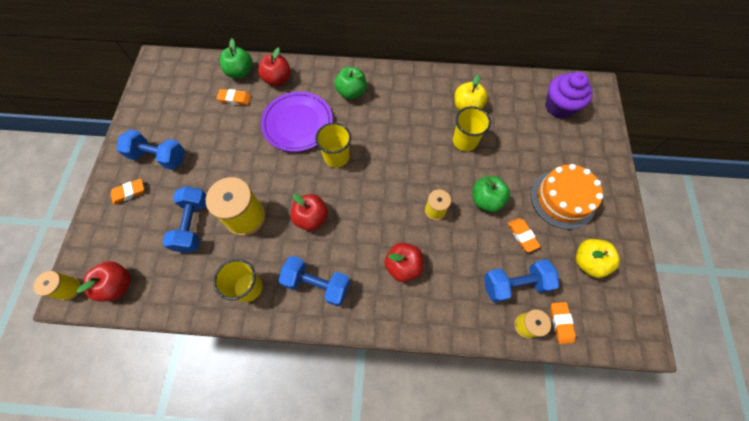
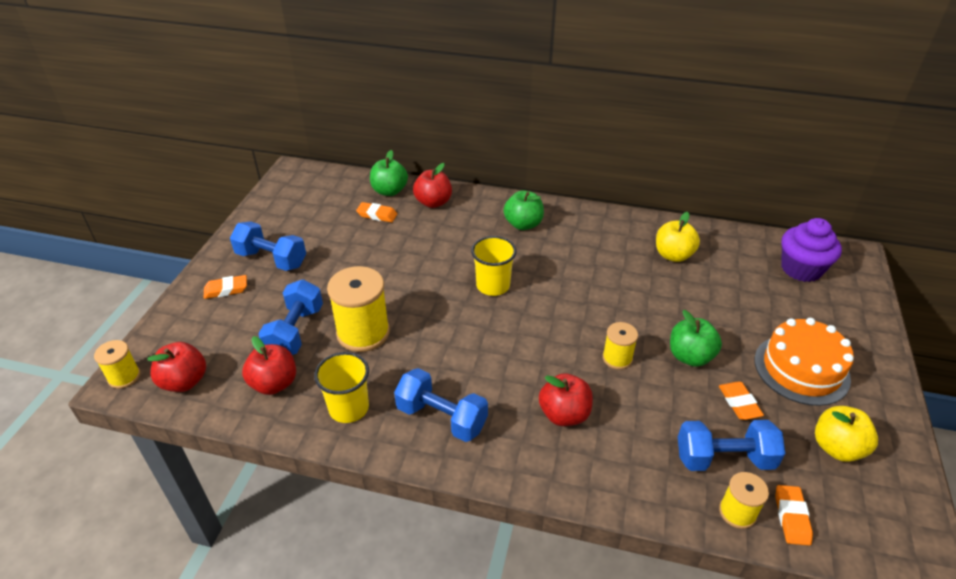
camera: 10 degrees right, 25 degrees down
purple plate [261,91,333,152] -> none
red apple [291,194,328,231] -> red apple moved to [242,336,296,395]
yellow cup [453,106,491,151] -> none

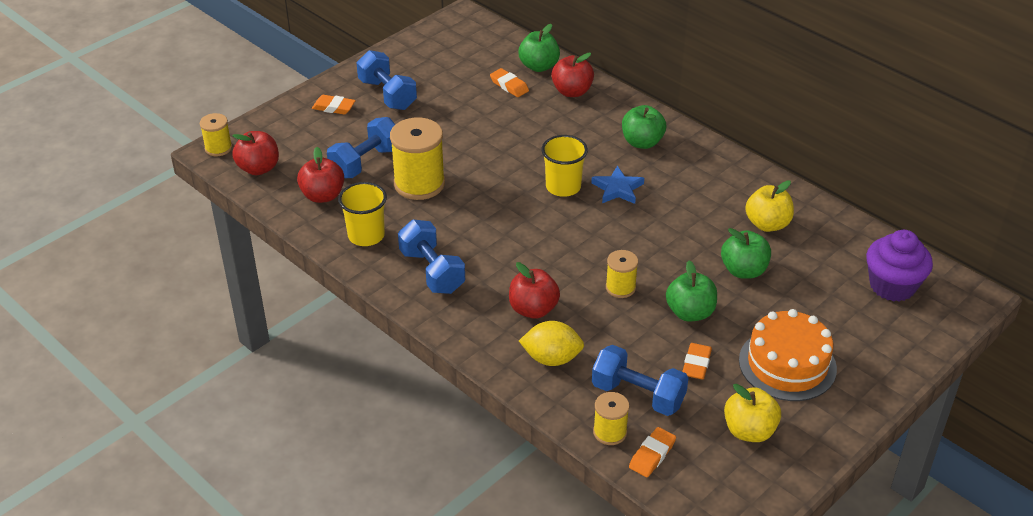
camera: 30 degrees right, 0 degrees up
none -> yellow lemon [519,321,584,366]
none -> blue star [591,166,644,204]
none -> green apple [721,228,771,279]

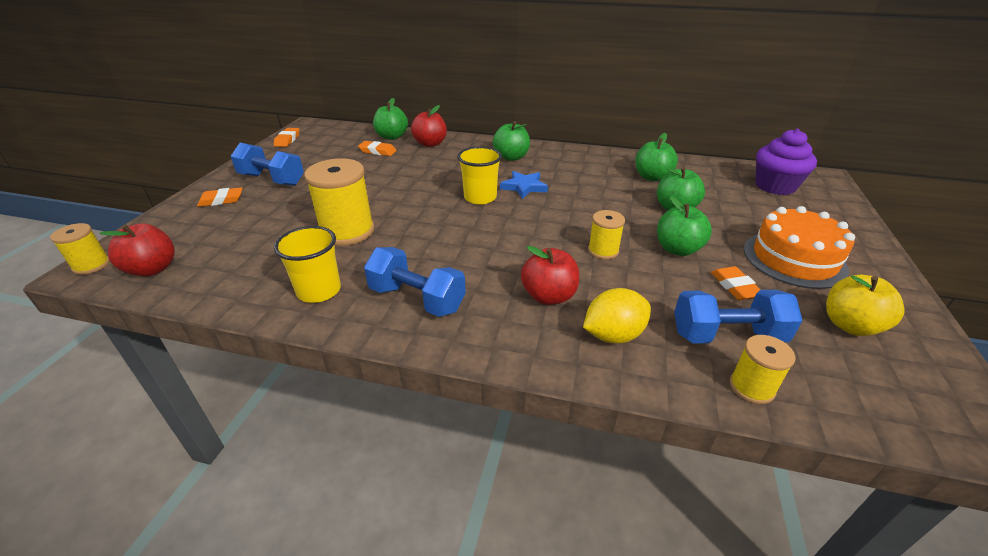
camera: 30 degrees left, 5 degrees down
red apple [297,147,344,203] -> none
blue dumbbell [327,117,395,179] -> none
orange eraser [629,427,676,477] -> orange eraser moved to [274,128,299,147]
yellow apple [745,180,794,232] -> green apple [636,133,678,181]

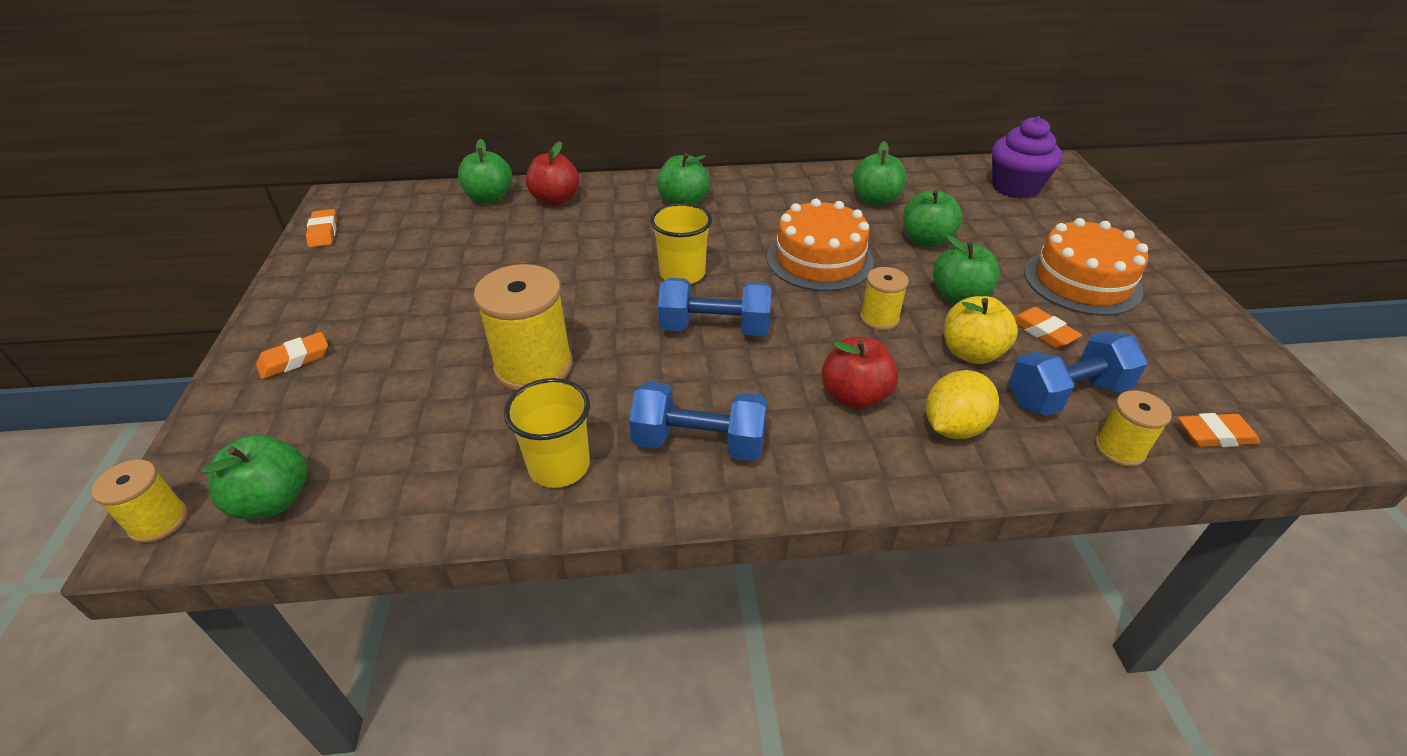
camera: 20 degrees left, 5 degrees up
red apple [99,223,175,276] -> green apple [201,435,307,519]
blue dumbbell [231,143,304,186] -> blue dumbbell moved to [658,278,771,336]
orange eraser [358,141,397,156] -> orange eraser moved to [1178,413,1260,447]
blue star [500,171,548,199] -> none
yellow apple [826,275,904,336] -> yellow apple moved to [944,296,1018,364]
none -> orange cake [767,199,874,291]

